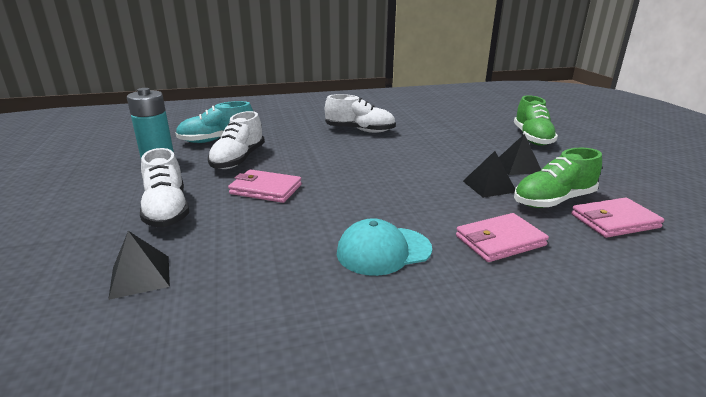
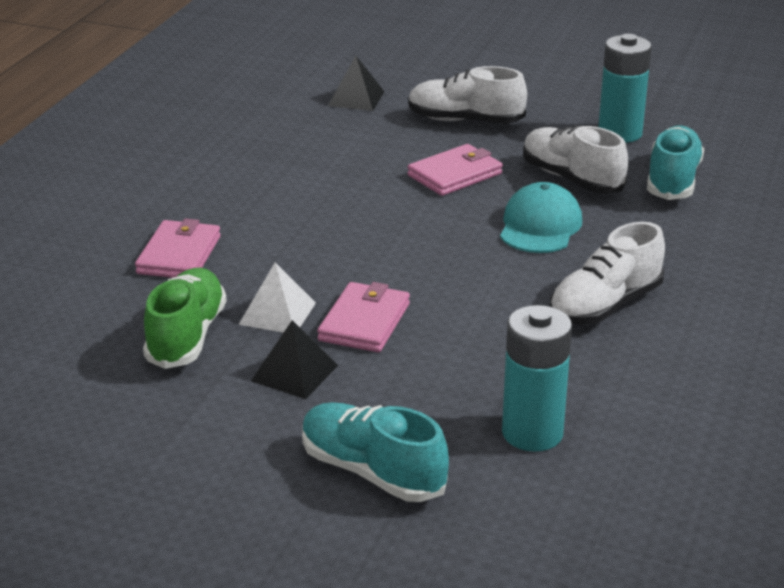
camera: 125 degrees right, 5 degrees up
turquoise cap [337,218,432,276] -> turquoise cap moved to [500,182,582,253]
black pyramid [463,151,515,198] -> white pyramid [238,262,316,333]
green shoe [514,95,558,146] -> turquoise shoe [302,402,449,502]
pink wallet [571,197,664,238] -> pink wallet moved to [317,282,410,352]
none -> turquoise battery [502,305,572,452]

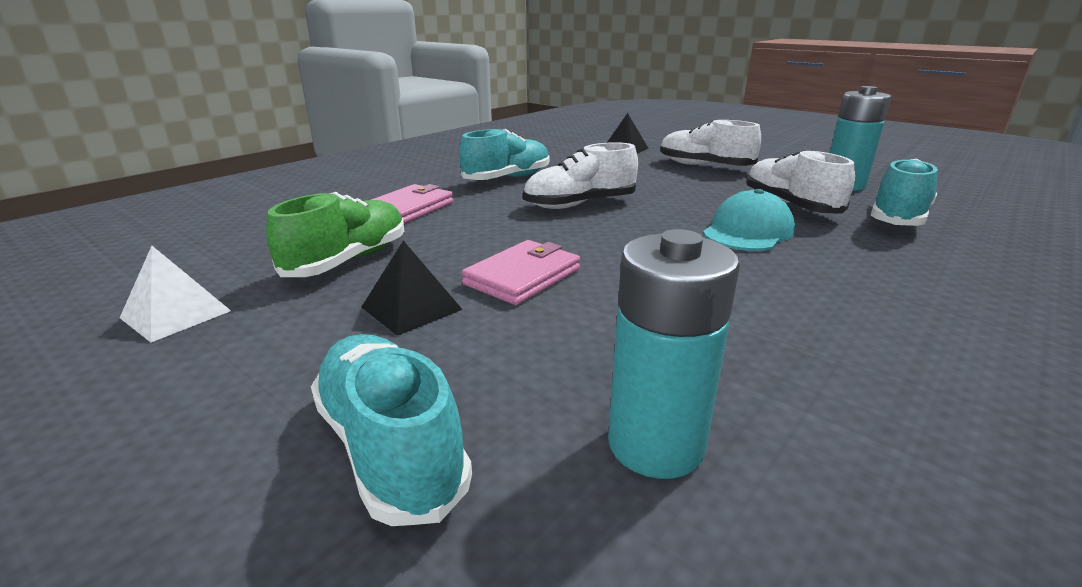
camera: 20 degrees right, 5 degrees down
white pyramid [238,262,316,333] -> white pyramid moved to [120,246,231,342]
pink wallet [407,144,503,196] -> none
white shoe [550,222,665,325] -> white shoe moved to [523,142,638,209]
none -> turquoise shoe [459,129,549,180]

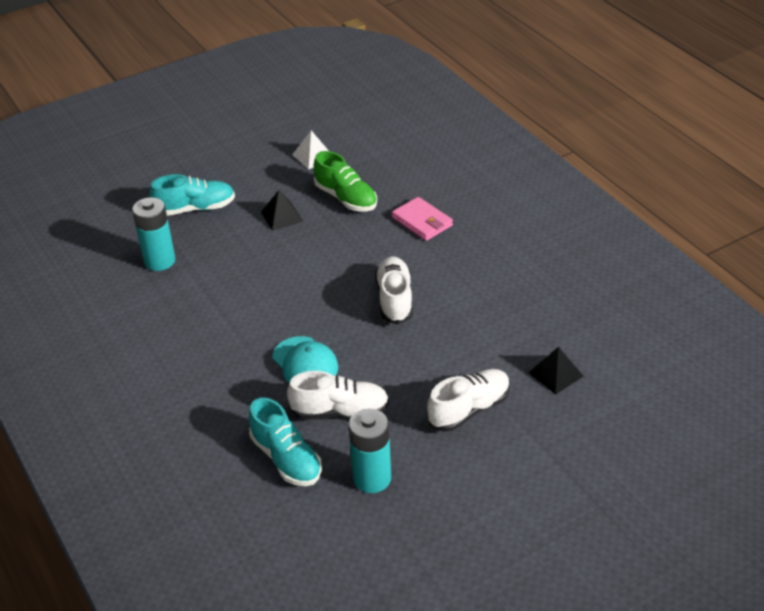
camera: 110 degrees right, 15 degrees up
turquoise shoe [459,129,549,180] -> none
pink wallet [461,240,580,305] -> none

